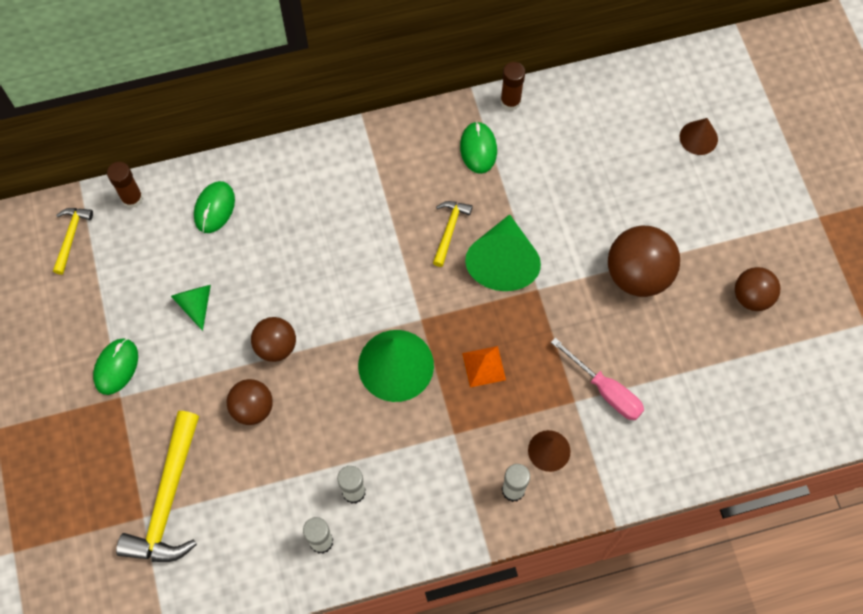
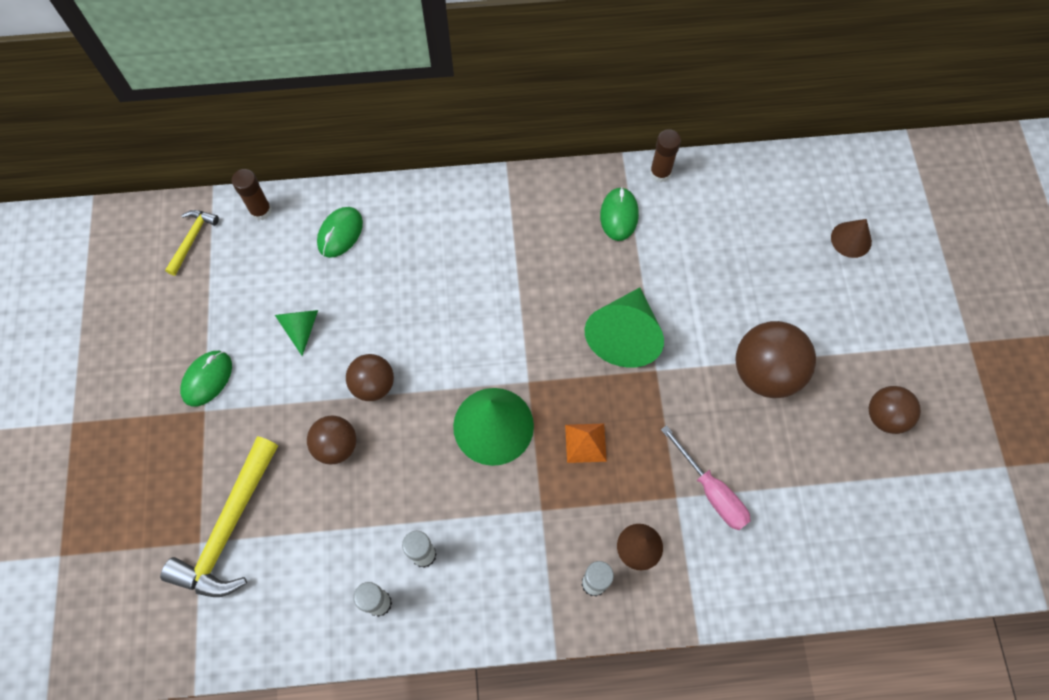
camera: 10 degrees right, 0 degrees up
yellow hammer [433,201,473,267] -> none

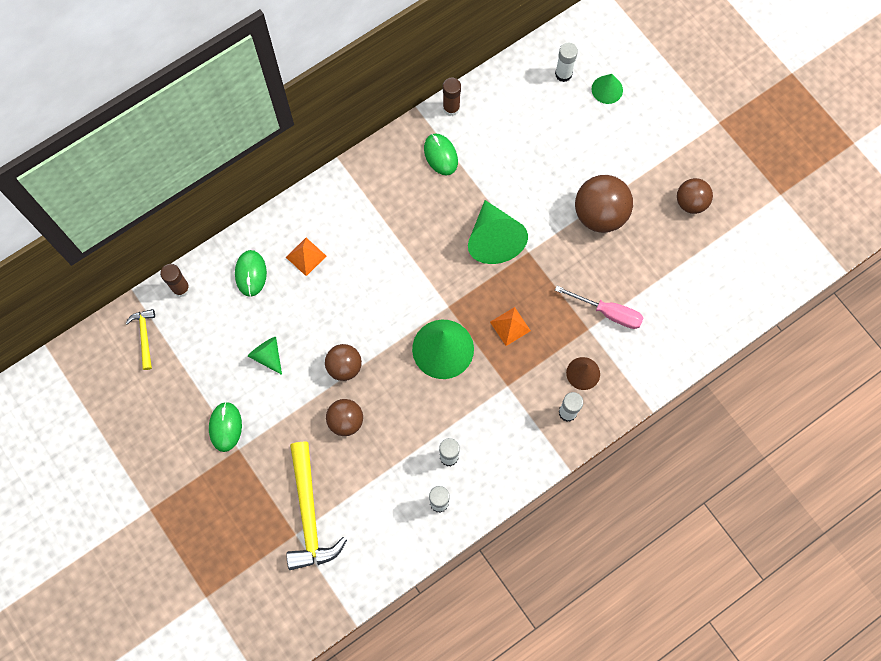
camera: 30 degrees left, 5 degrees up
brown cone [831,219,872,258] -> green cone [592,74,623,104]
none -> orange pyramid [286,238,326,276]
none -> white glue stick [555,43,578,82]

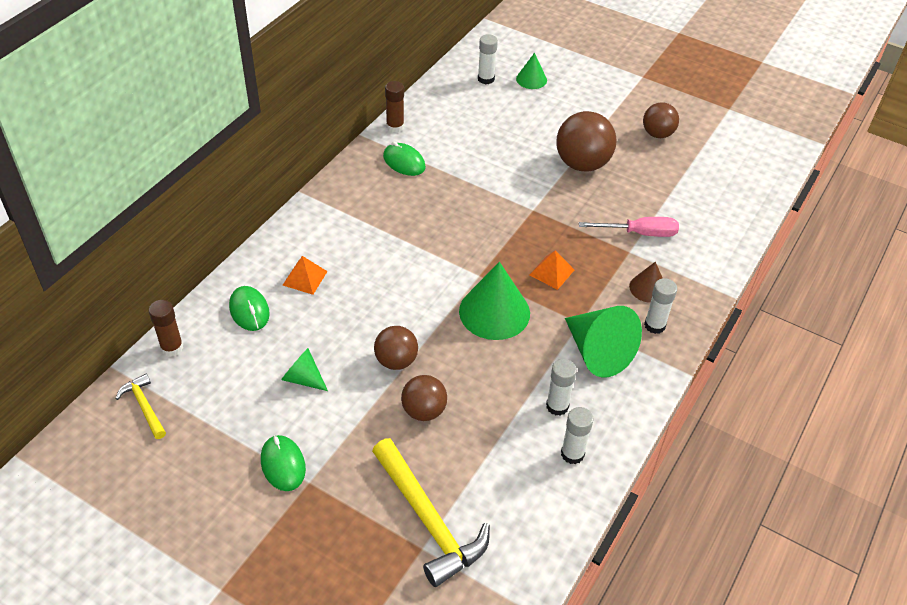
camera: 25 degrees left, 25 degrees down
green cone [468,200,528,264] -> green cone moved to [565,306,642,378]

